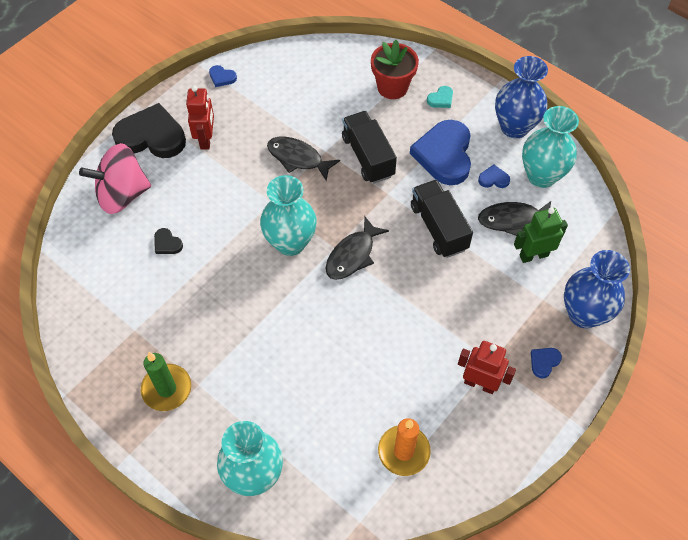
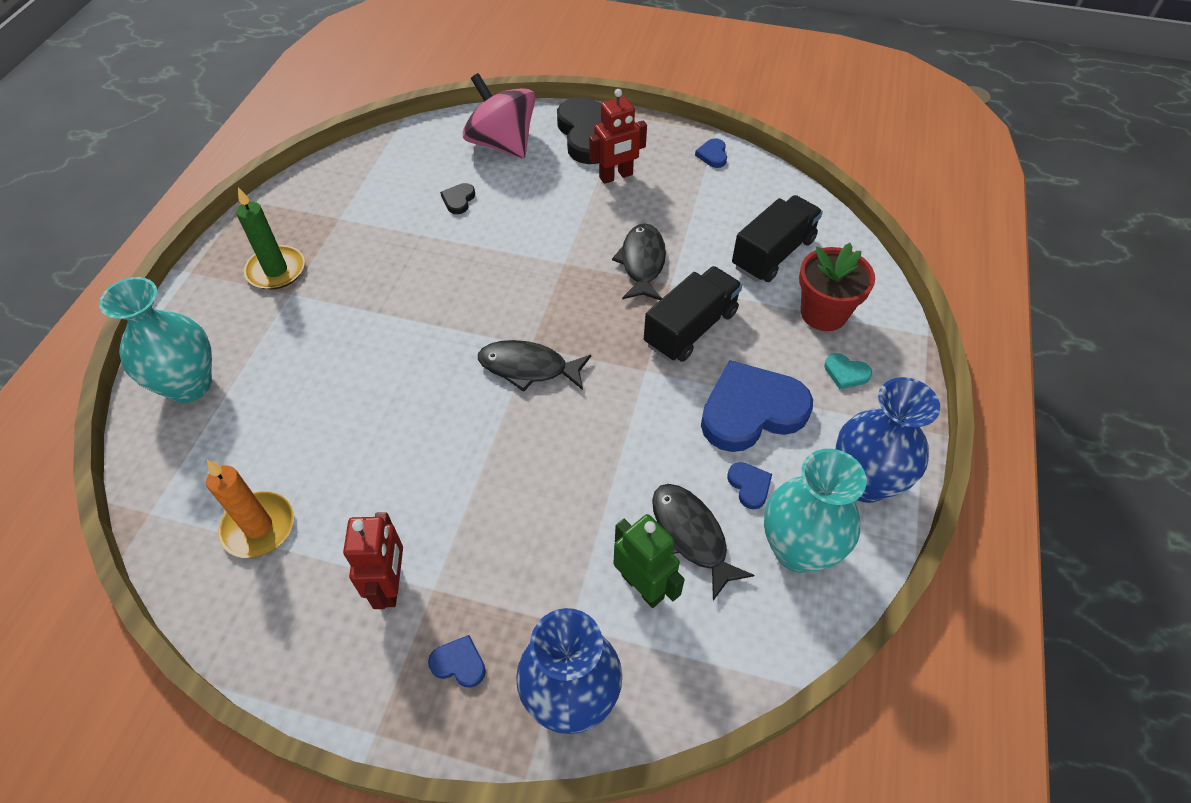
camera: 65 degrees right, 5 degrees down
turquoise vase [260,175,317,256] -> none
black truck [411,180,473,258] -> black truck moved to [732,195,823,282]

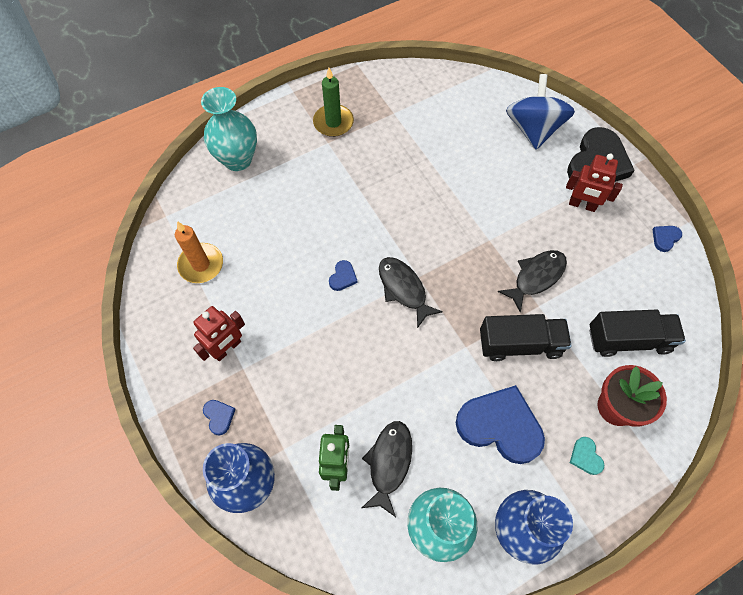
camera: 45 degrees right, 10 degrees up
black heart [440,183,475,214] -> none
pink spinning top [463,73,536,158] -> blue spinning top [506,74,575,150]
blue heart [727,462,772,509] -> blue heart moved to [329,260,358,291]

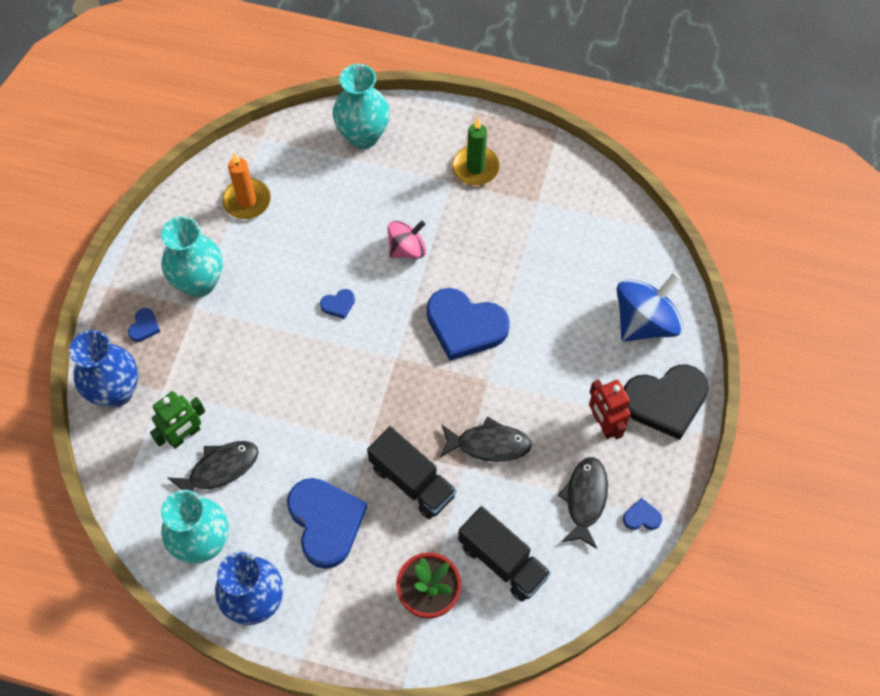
camera: 45 degrees right, 0 degrees up
red robot [193,306,245,361] -> turquoise vase [161,216,223,297]
black fish [379,257,443,328] -> black fish moved to [558,457,608,549]
turquoise heart [570,437,604,475] -> none
none -> pink spinning top [388,221,426,259]
none -> blue heart [427,288,510,361]

